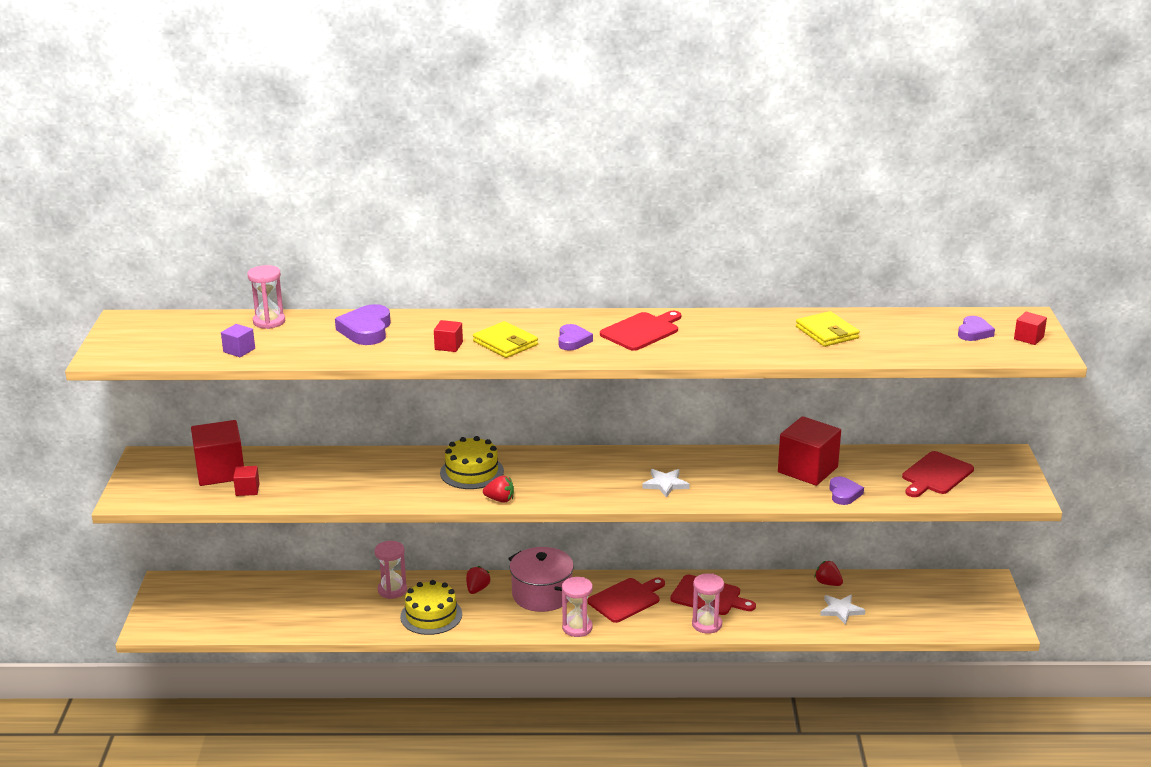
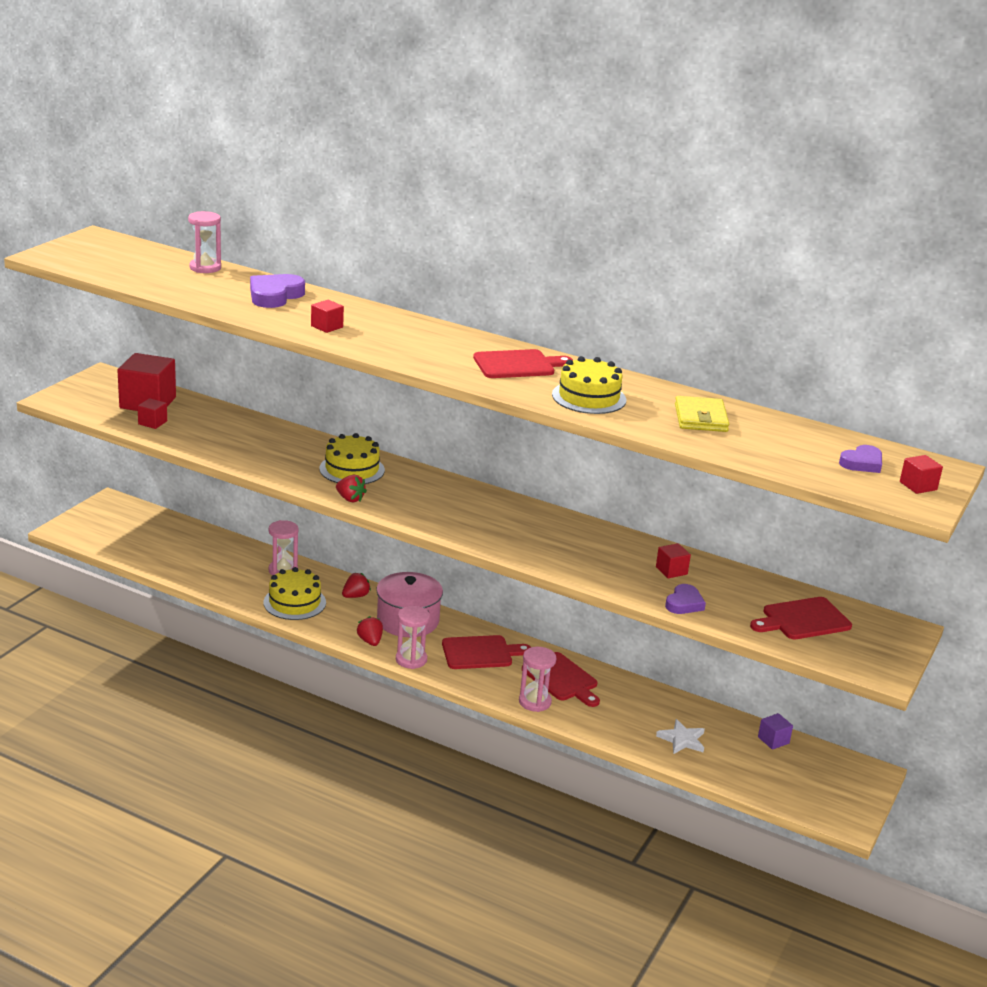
camera: 25 degrees right, 0 degrees up
purple cube [221,324,255,357] -> purple cube moved to [758,713,793,750]
yellow wallet [473,321,538,358] -> none
purple heart [558,324,593,351] -> none
white star [642,469,690,498] -> none
red cube [778,416,841,486] -> red cube [656,543,691,579], size x0.47
red strawberry [814,560,843,586] -> red strawberry moved to [357,616,383,646]
none -> yellow cake [552,356,626,414]

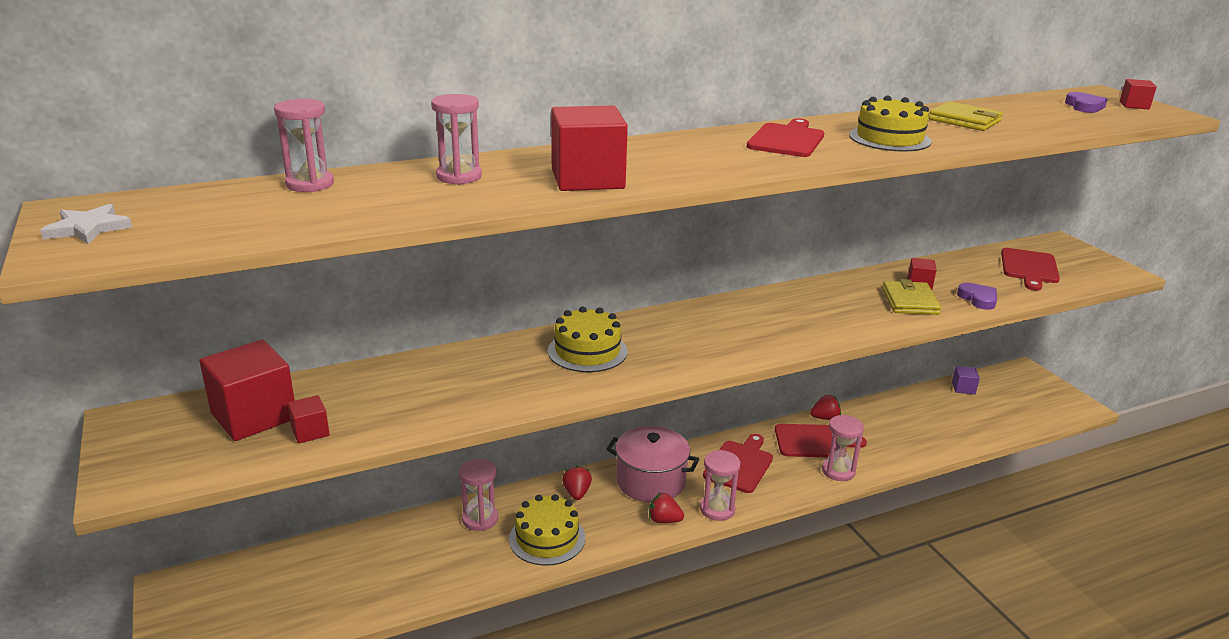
camera: 50 degrees left, 0 degrees up
purple heart [250,274,305,308] -> pink hourglass [431,94,482,185]
red cube [311,300,344,333] -> red cube [551,106,628,191], size x2.11
red strawberry [336,475,367,503] -> red strawberry moved to [810,395,841,420]
white star [656,719,705,754] -> white star moved to [40,204,132,244]
none -> yellow wallet [882,279,941,315]

